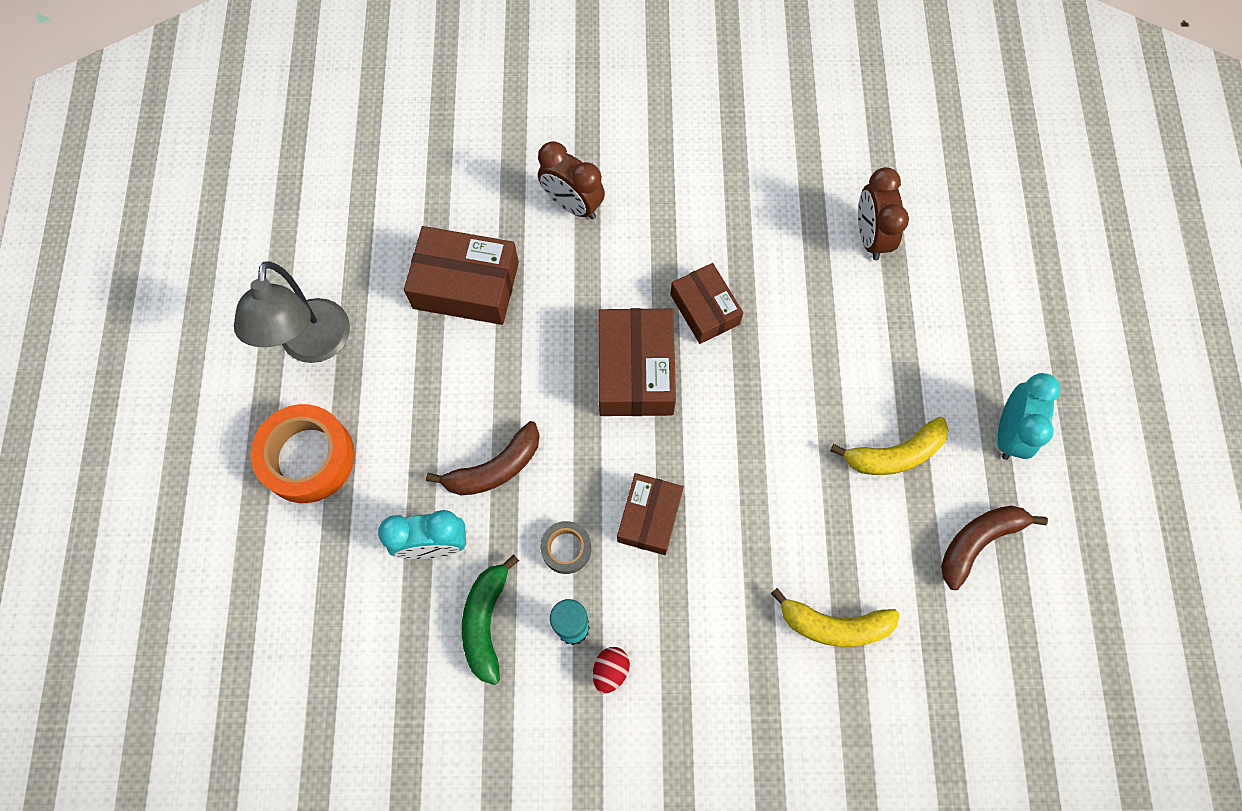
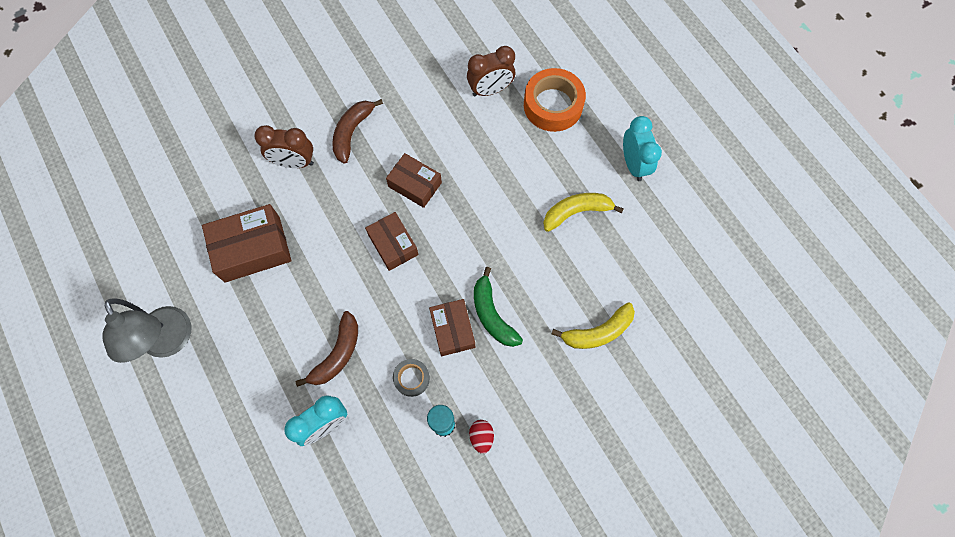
camera: 30 degrees left, 0 degrees up
orange tape [250,404,355,503] -> orange tape moved to [524,68,586,132]
green banana [462,554,519,685] -> green banana moved to [474,267,523,347]
brown box [598,308,676,416] -> brown box [365,212,419,271], size x0.65
yellow banana [830,417,949,475] -> yellow banana turned 150 degrees counterclockwise [543,193,624,232]
brown clock [858,167,909,260] -> brown clock turned 75 degrees counterclockwise [467,46,515,96]
brown banana [941,506,1048,590] -> brown banana moved to [332,99,383,164]

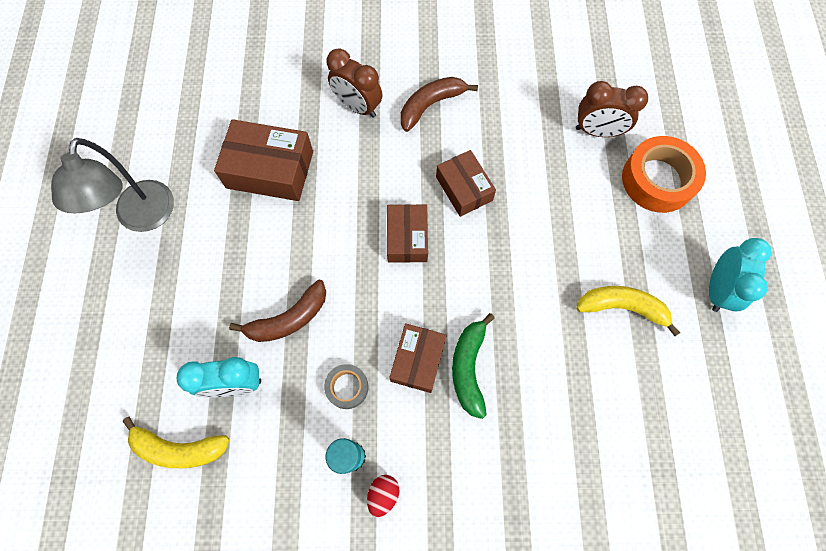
camera: 30 degrees right, 0 degrees up
yellow banana [552,302,635,349] -> yellow banana moved to [123,417,230,468]

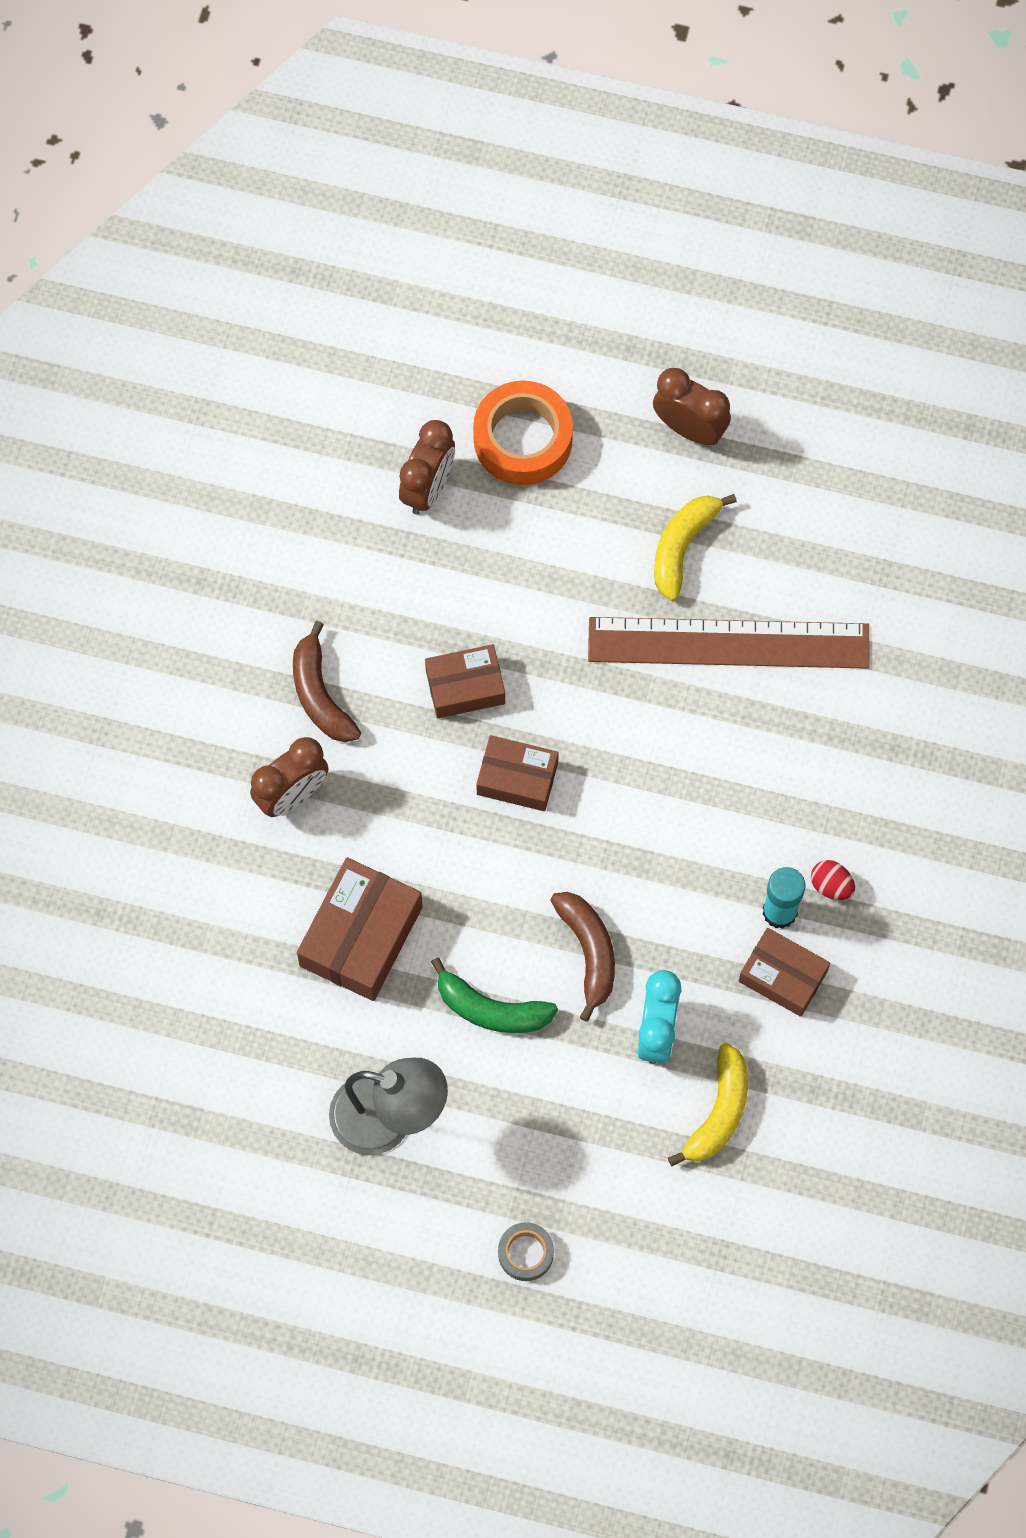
camera: 75 degrees left, 0 degrees up
grey tape [324,364,368,409] -> grey tape moved to [498,1222,554,1281]
brown box [389,323,447,393] -> brown box moved to [739,928,830,1017]
green banana [452,313,495,419] -> green banana moved to [431,957,558,1033]
turquoise clock [709,238,771,312] -> brown clock [653,368,731,445]
none -> brown ruler [588,617,870,669]

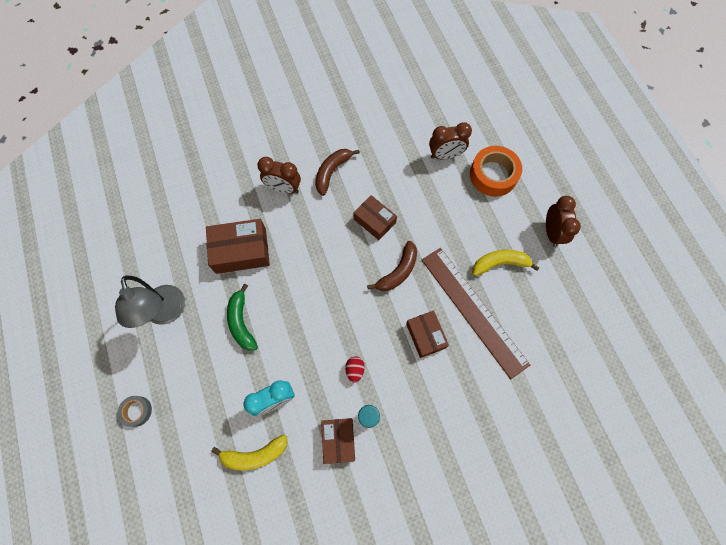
camera: 55 degrees right, 0 degrees up
brown box [476,735,559,811] -> brown box moved to [406,310,449,358]
brown banana [551,892,615,1022] -> brown banana moved to [367,241,417,291]
red egg [811,860,855,900] -> red egg moved to [345,356,365,382]

